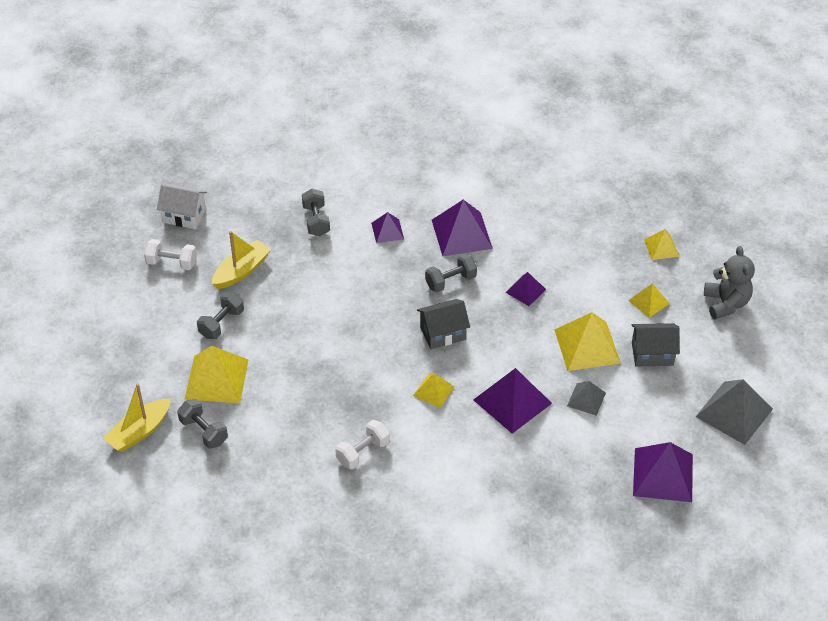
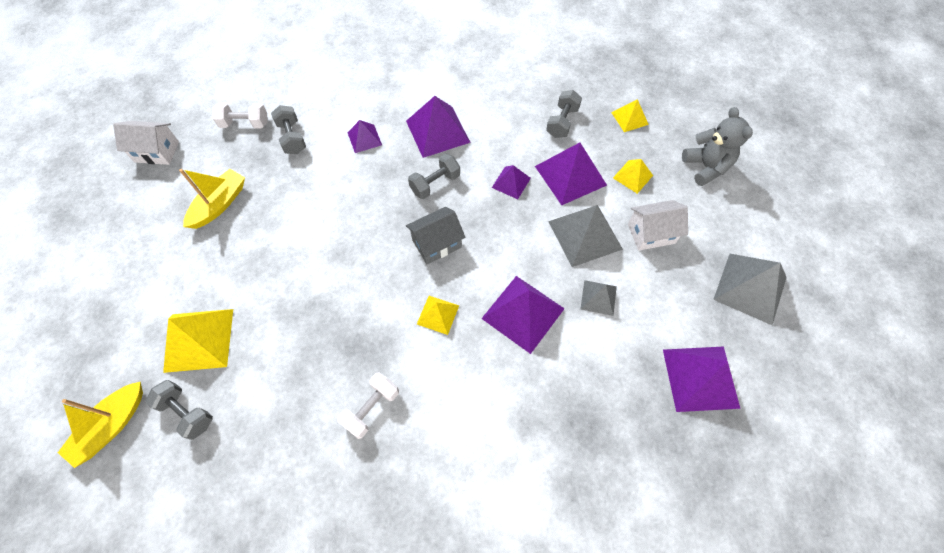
camera: 10 degrees left, 15 degrees up
white dumbbell [144,239,197,270] -> white dumbbell moved to [212,102,267,129]
grey dumbbell [197,292,244,339] -> grey dumbbell moved to [546,90,582,138]
yellow pyramid [554,312,621,371] -> grey pyramid [548,205,623,267]
grey house [632,323,680,366] -> white house [628,200,688,251]
none -> purple pyramid [535,142,607,205]

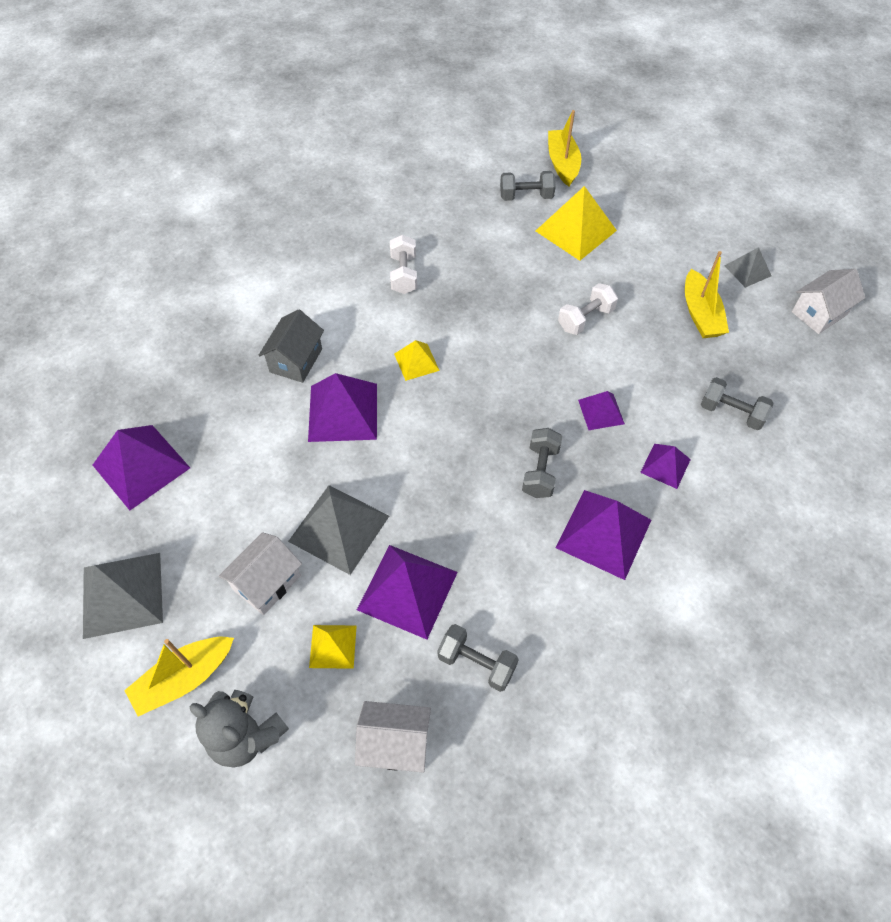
camera: 140 degrees right, 5 degrees down
white dumbbell [212,102,267,129] -> white dumbbell moved to [558,283,618,335]
grey house [406,207,465,264] -> grey house moved to [259,309,324,383]
purple pyramid [492,165,531,199] -> purple pyramid moved to [578,391,625,430]
grey dumbbell [546,90,582,138] -> grey dumbbell turned 45 degrees counterclockwise [438,624,519,692]
grey pyramid [580,280,617,316] -> grey pyramid moved to [725,247,772,288]
yellow pyramid [611,99,649,132] -> white house [355,701,431,772]
none -> yellow boat [124,637,234,716]

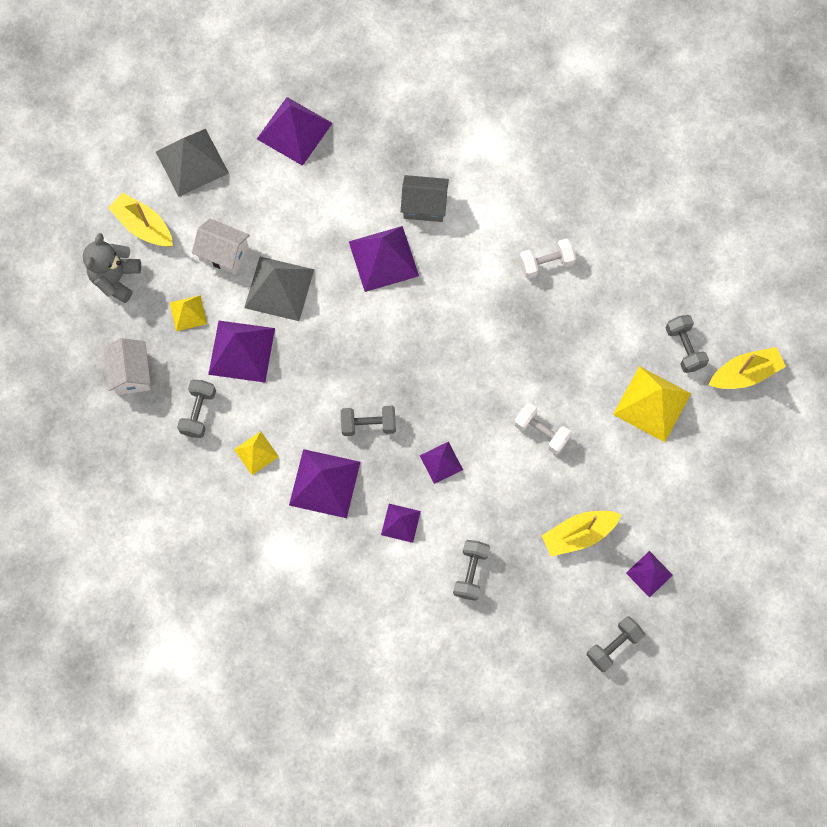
camera: 75 degrees right, 15 degrees up
yellow pyramid [394,340,440,381] -> yellow pyramid moved to [234,431,279,475]
grey pyramid [725,247,772,288] -> purple pyramid [626,551,673,598]
white house [792,269,865,334] -> grey dumbbell [587,616,645,672]

